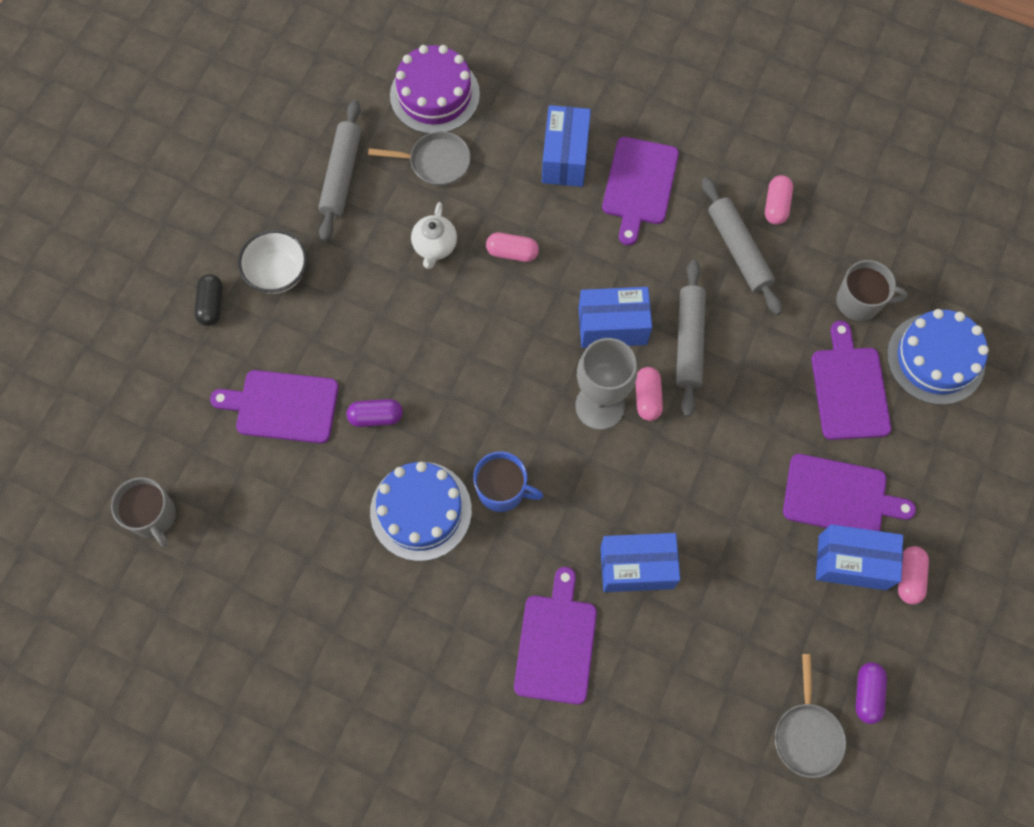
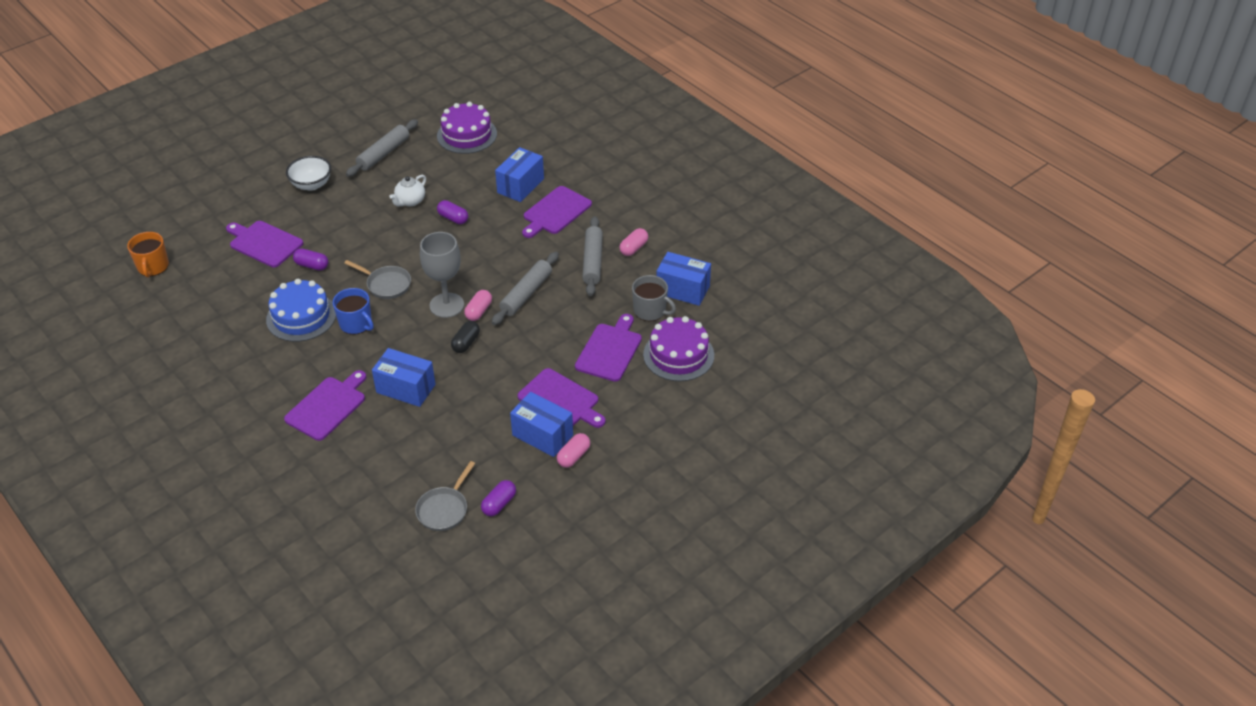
camera: 25 degrees right, 25 degrees down
grey mug [111,477,176,547] -> orange mug [127,232,169,278]
black capsule [195,274,223,326] -> black capsule moved to [451,321,480,353]
grey pan [368,131,471,186] -> grey pan moved to [344,260,411,299]
pink capsule [486,233,539,262] -> purple capsule [437,200,468,224]
blue box [579,287,652,348] -> blue box moved to [656,252,711,306]
blue cake [887,309,989,405] -> purple cake [643,316,714,381]

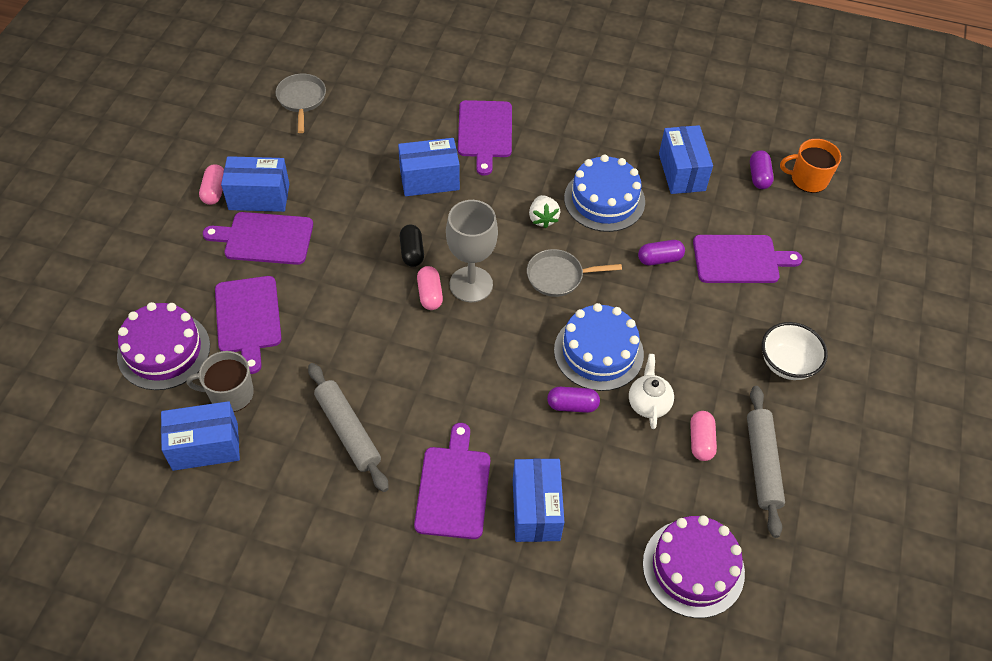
camera: 145 degrees right, 10 degrees up
orange mug [127,232,169,278] -> orange mug turned 45 degrees counterclockwise [780,139,841,193]
blue mug [333,288,374,335] -> white strawberry [529,195,560,228]
purple capsule [481,480,516,516] -> purple capsule moved to [750,150,774,189]
grey rolling pin [492,252,559,325] -> none
pink capsule [619,228,648,256] -> pink capsule moved to [690,411,717,461]
none -> blue cake [554,303,644,391]
none -> blue box [659,125,713,194]

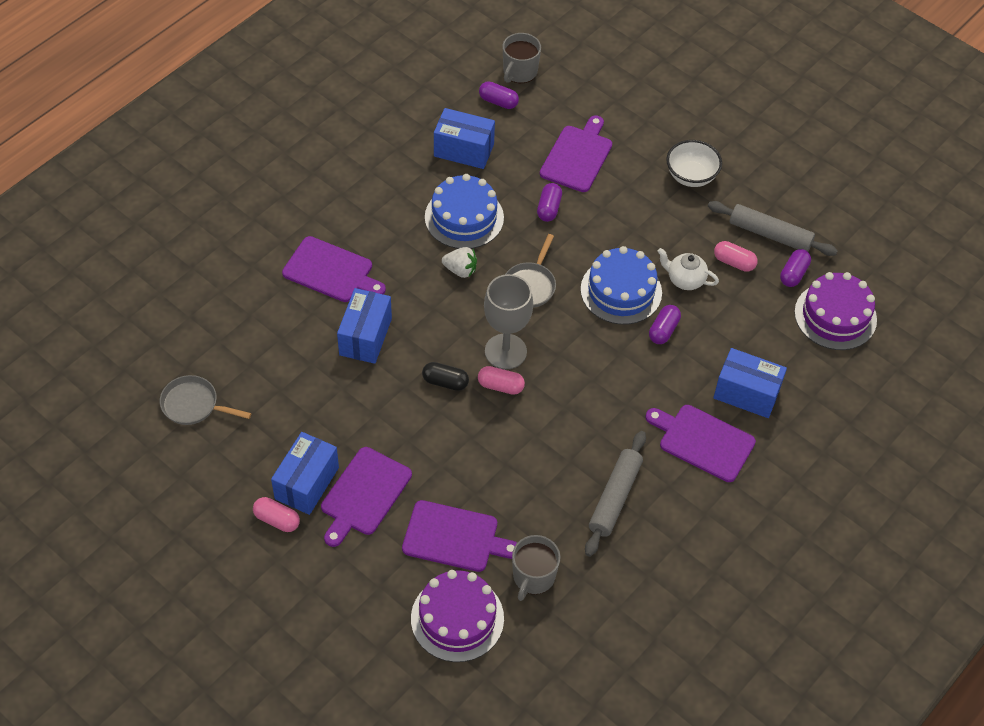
camera: 65 degrees left, 0 degrees up
blue box [161,401,240,471] -> none
grey rolling pin [308,363,389,492] -> grey rolling pin turned 60 degrees counterclockwise [585,431,646,557]
orange mug [780,139,841,193] -> grey mug [502,33,541,83]
none -> purple capsule [780,249,811,287]

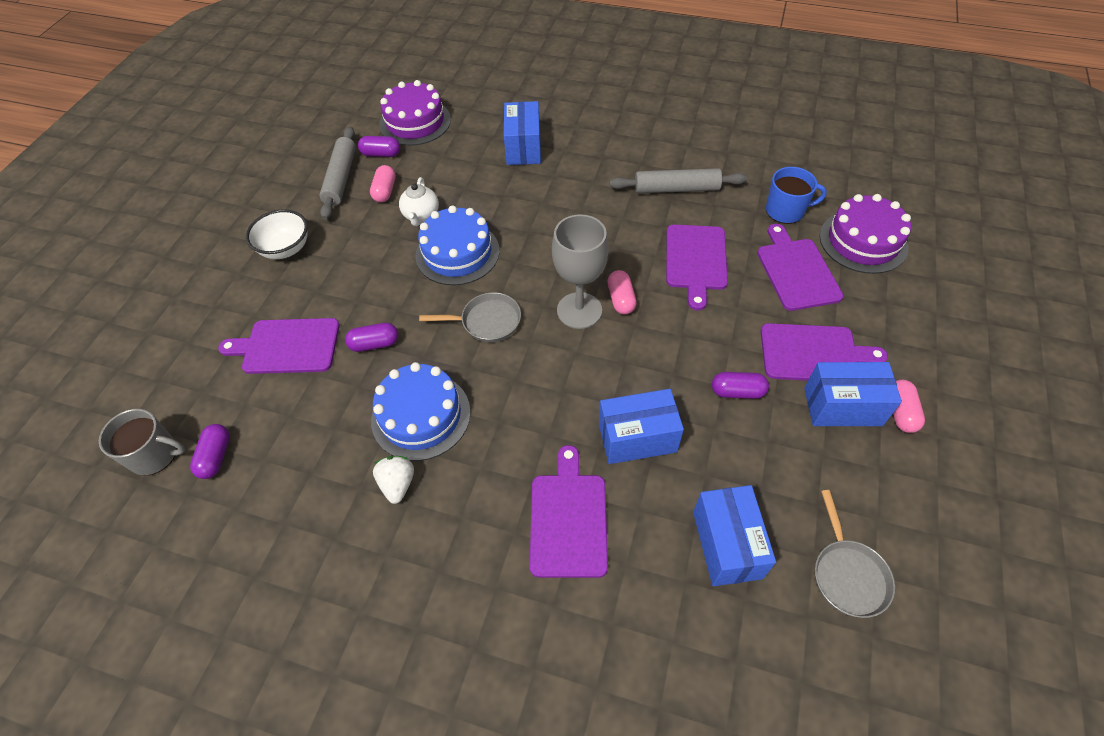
camera: 110 degrees left, 0 degrees up
black capsule [422,362,469,391] -> none
blue box [434,108,495,169] -> blue box moved to [693,485,776,586]
white strawberry [442,247,477,278] -> white strawberry moved to [373,456,414,504]
grey mug [512,535,560,601] -> blue mug [766,167,827,224]
purple cutting board [645,405,756,482] -> purple cutting board moved to [666,225,728,310]
purple capsule [649,305,681,344] -> purple capsule moved to [712,372,769,399]

